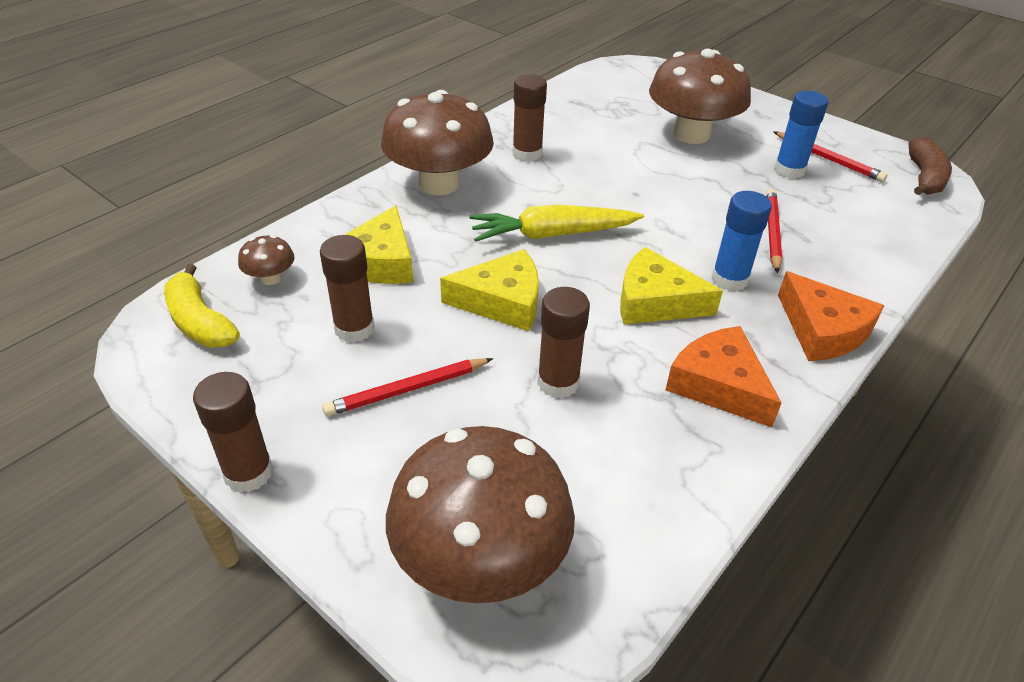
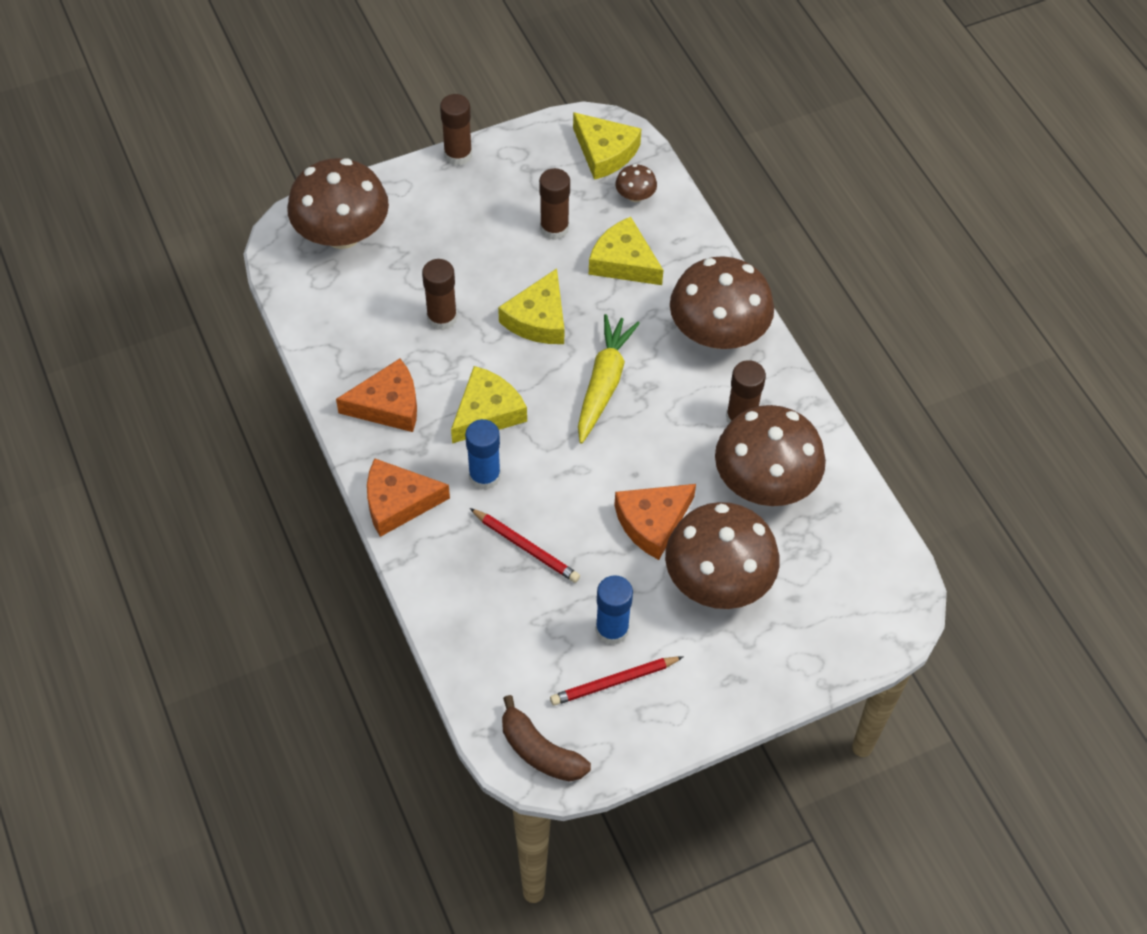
camera: 115 degrees right, 15 degrees up
yellow banana [164,264,240,348] -> yellow cheese [573,112,641,180]
red pencil [322,358,493,416] -> none
none -> orange cheese [614,484,696,560]
none -> brown mushroom [715,405,826,506]

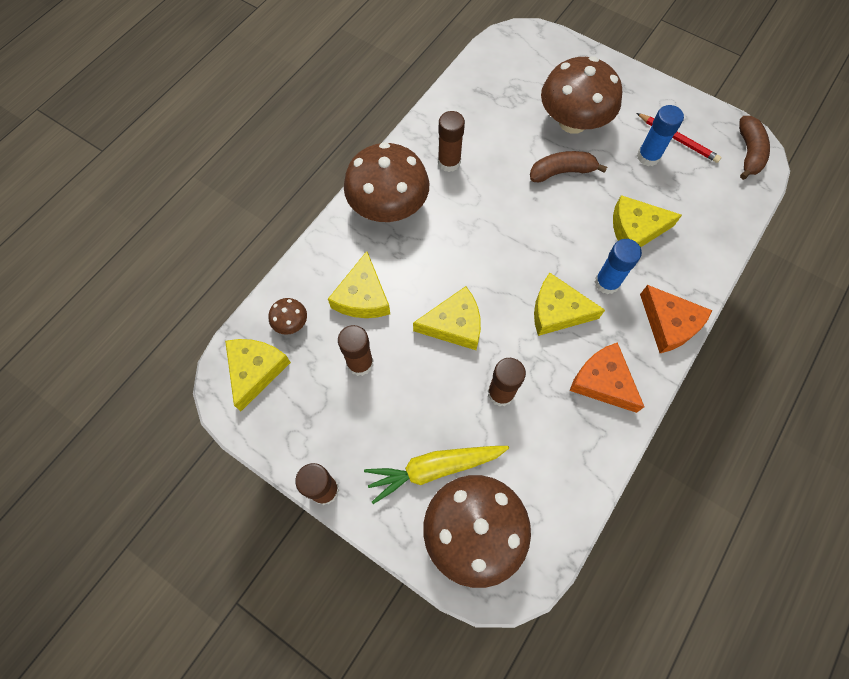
camera: 120 degrees left, 10 degrees up
red pencil [470,508,580,583] -> yellow cheese [613,195,682,247]
yellow carrot [578,314,640,444] -> yellow carrot moved to [364,446,509,504]
orange cheese [614,484,696,560] -> brown banana [530,151,607,183]
brown mushroom [715,405,826,506] -> none

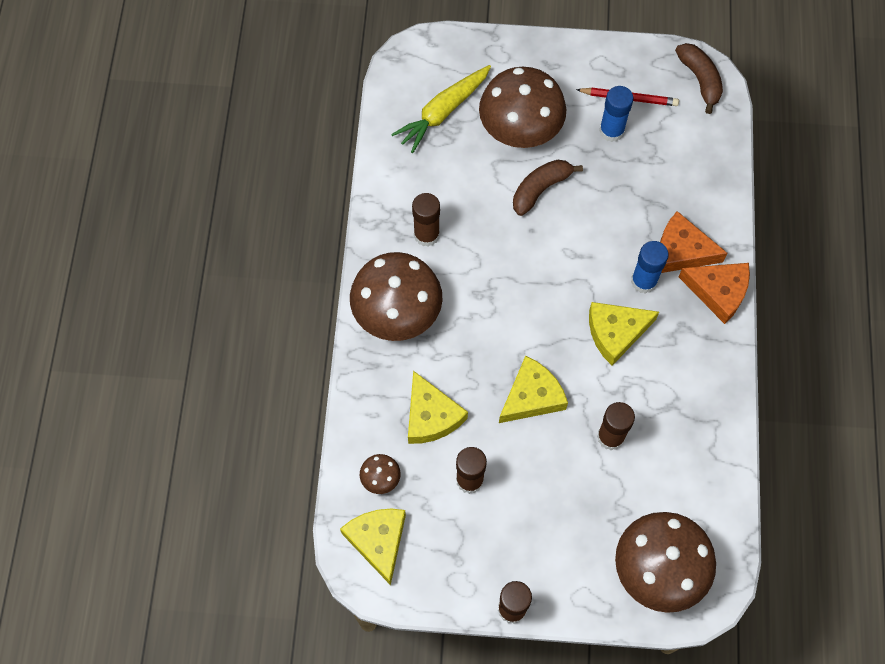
camera: 30 degrees left, 0 degrees up
yellow carrot [364,446,509,504] -> yellow carrot moved to [391,65,491,153]
orange cheese [569,342,644,413] -> orange cheese moved to [660,211,728,273]
yellow cheese [613,195,682,247] -> none

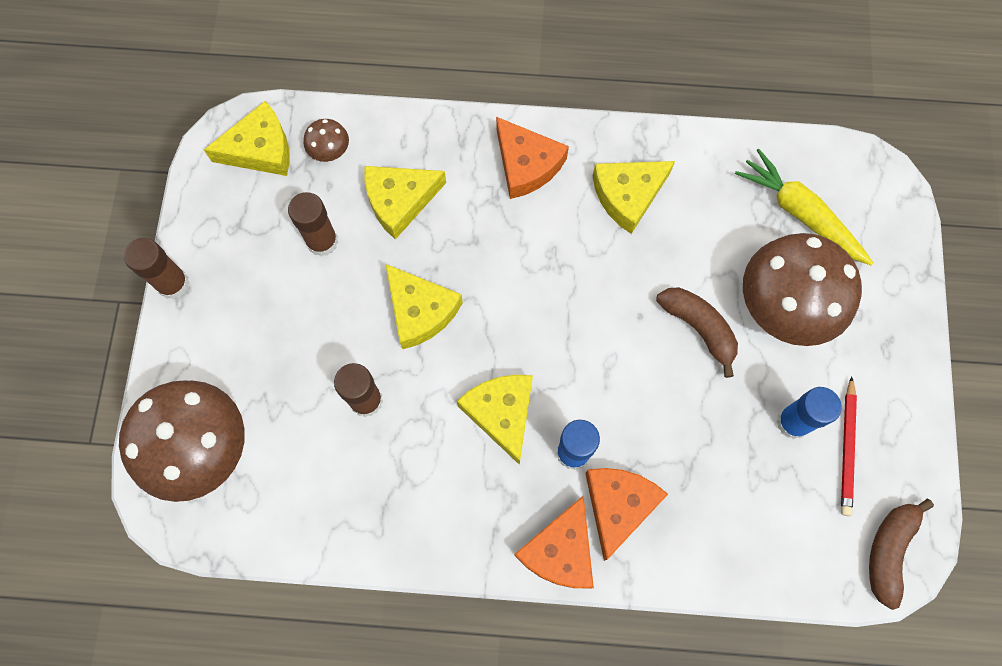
camera: 90 degrees right, 5 degrees up
brown mushroom [350,252,443,341] -> orange cheese [496,117,569,199]
brown glue stick [412,193,440,247] -> yellow cheese [593,161,675,234]
brown banana [675,43,723,114] -> brown banana turned 135 degrees clockwise [869,498,934,610]

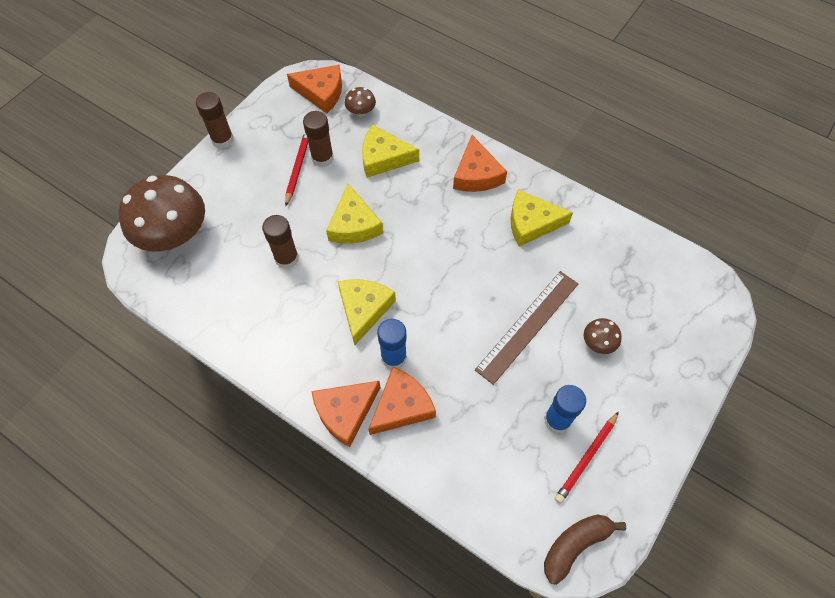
camera: 30 degrees right, 10 degrees down
yellow cheese [204,101,290,176] -> orange cheese [287,65,342,113]
brown banana [656,287,738,378] -> brown ruler [475,271,578,385]
yellow carrot [735,149,874,266] -> none
brown mushroom [743,233,862,346] -> brown mushroom [584,318,622,354], size x0.43
none -> red pencil [285,132,308,206]

